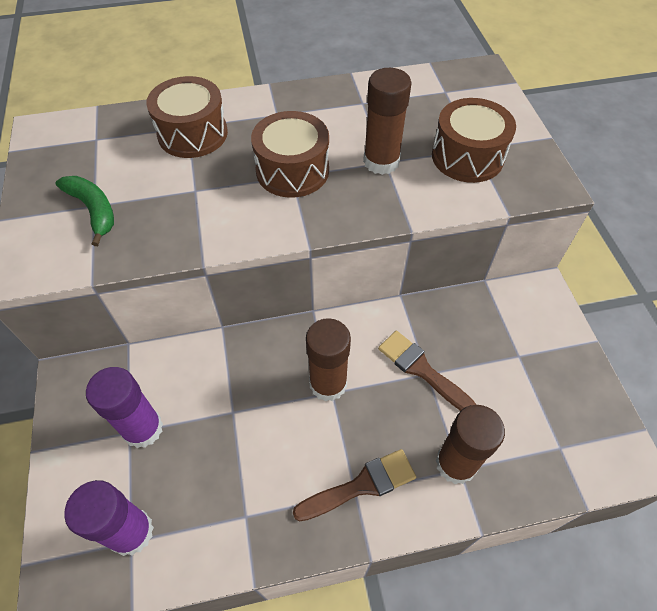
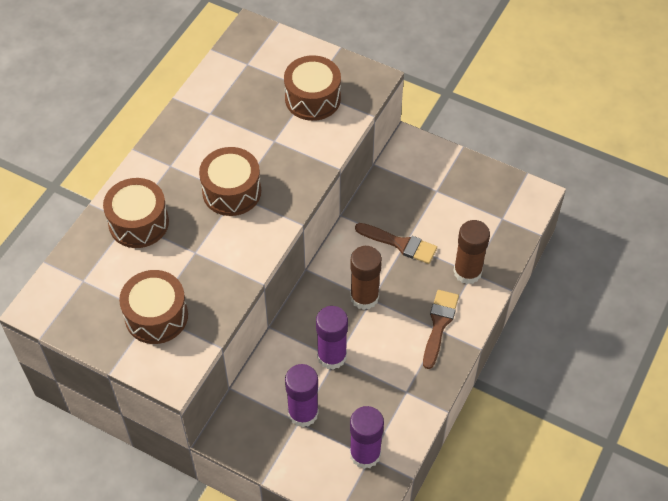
camera: 50 degrees left, 0 degrees up
green banana [56,176,114,246] -> brown drum [119,270,188,344]
brown glue stick [363,68,412,175] -> none
brown brush [378,331,477,411] -> brown brush turned 150 degrees counterclockwise [355,223,437,264]
none -> purple glue stick [316,306,348,370]

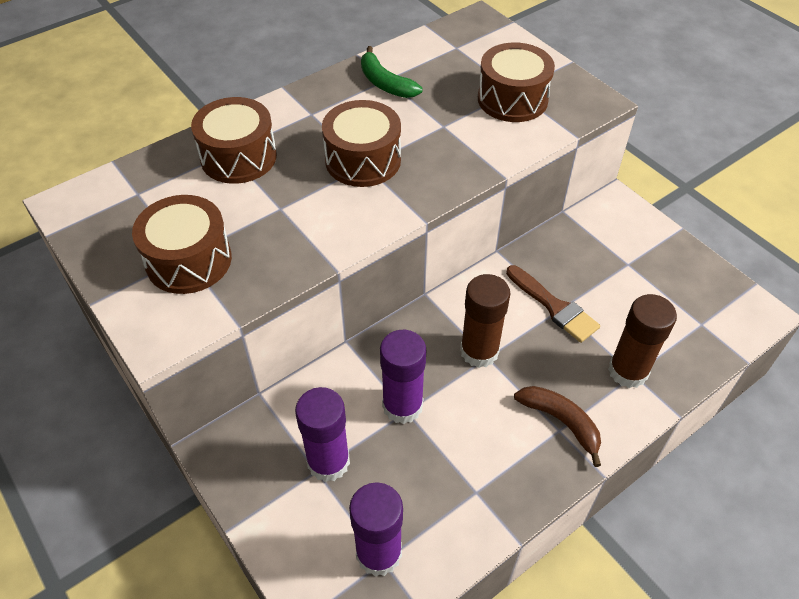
camera: 25 degrees right, 5 degrees down
brown brush [423,290,459,369] -> brown banana [514,386,601,467]
none -> green banana [361,46,423,98]

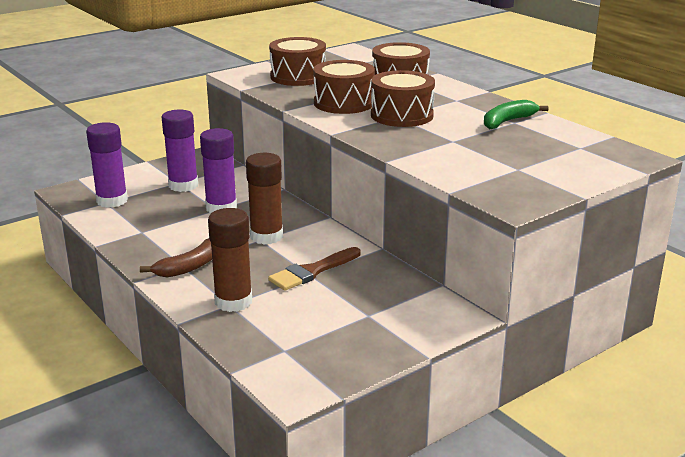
camera: 90 degrees right, 25 degrees down
brown drum [478,42,555,122] -> brown drum moved to [313,60,375,114]

